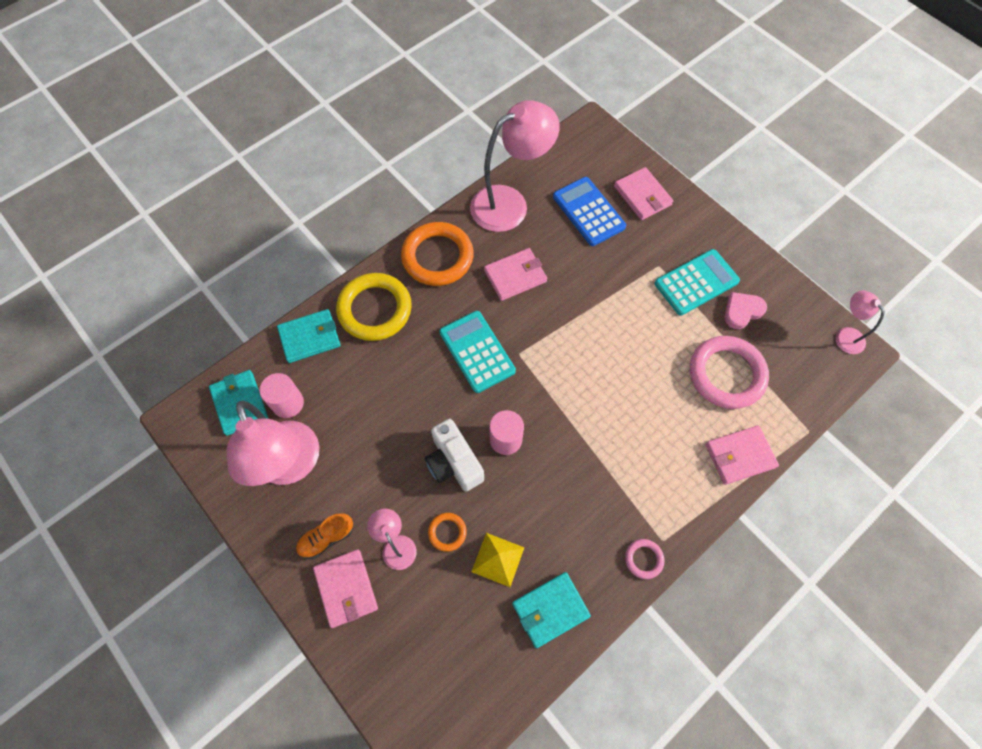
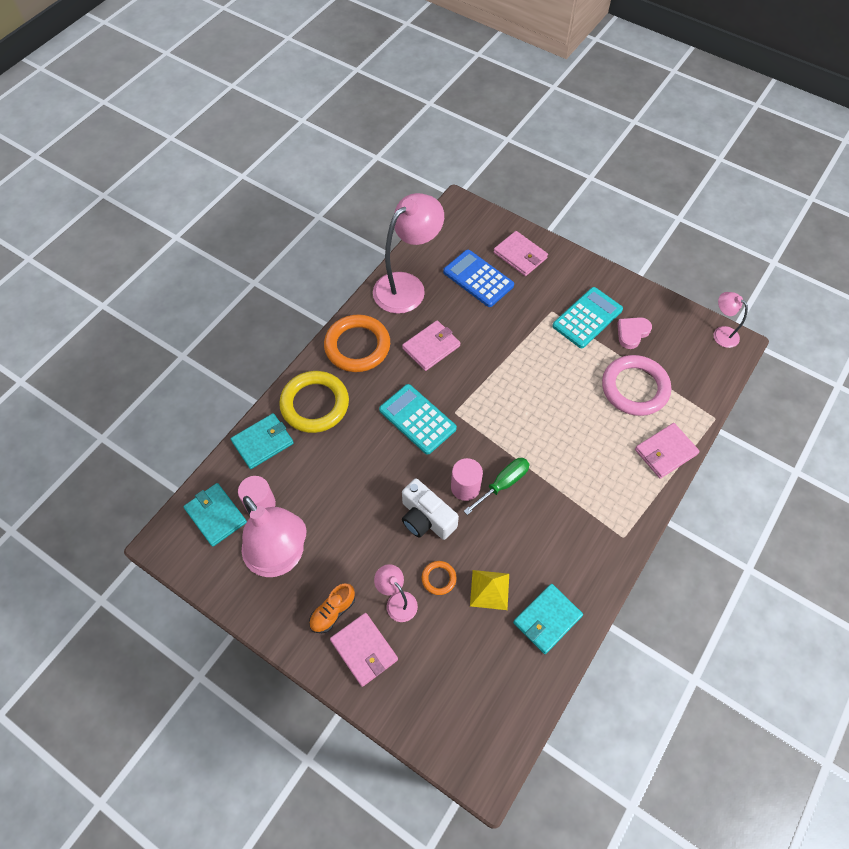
camera: 15 degrees left, 5 degrees down
pink ring [625,539,665,579] -> none
none -> green screwdriver [464,458,530,515]

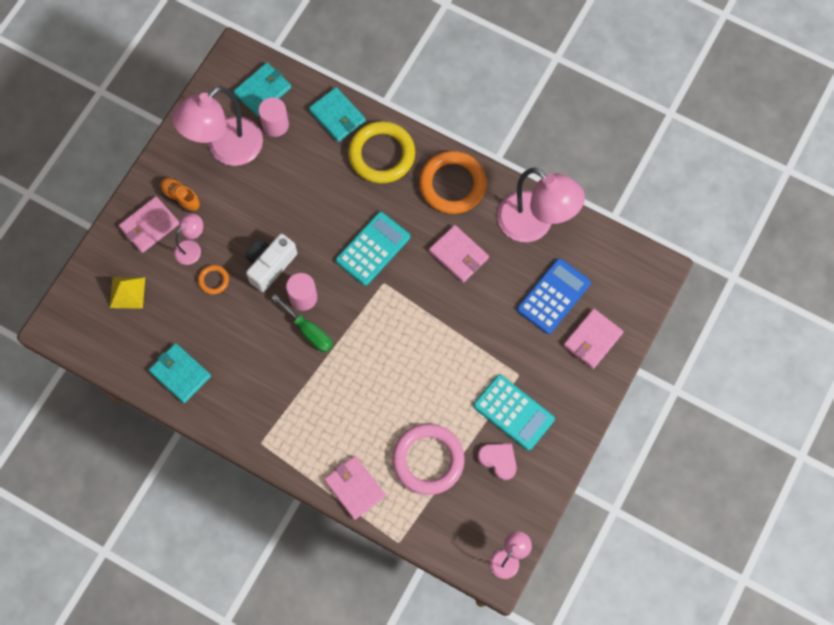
camera: 85 degrees right, 10 degrees up
yellow pyramid [470,570,509,610] -> yellow pyramid moved to [110,277,145,309]

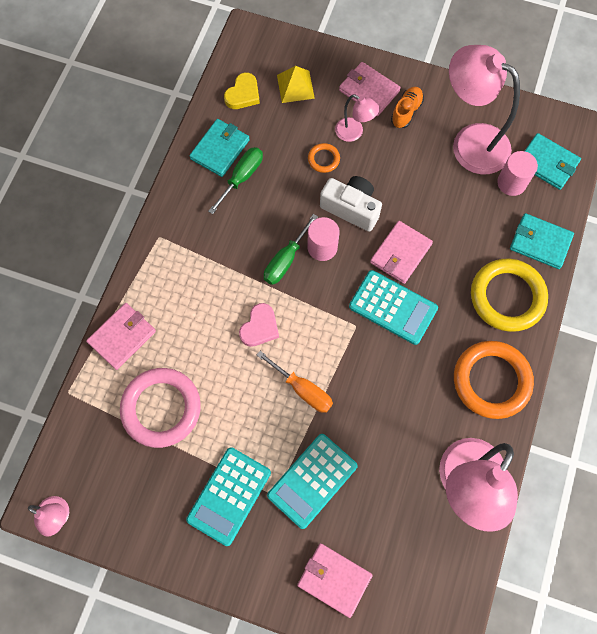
camera: 80 degrees right, 0 degrees up
turquoise wallet [309,87,366,142] -> turquoise wallet turned 75 degrees clockwise [510,213,574,269]
pink wallet [429,225,489,283] -> pink wallet moved to [370,221,433,284]
pink heart [478,443,517,480] -> pink heart moved to [239,303,279,347]
blue calculator [517,258,591,334] -> none
none -> green screwdriver [208,147,263,214]
none -> yellow heart [224,73,260,109]
none -> orange screwdriver [257,351,333,413]
none -> turquoise calculator [267,434,358,529]

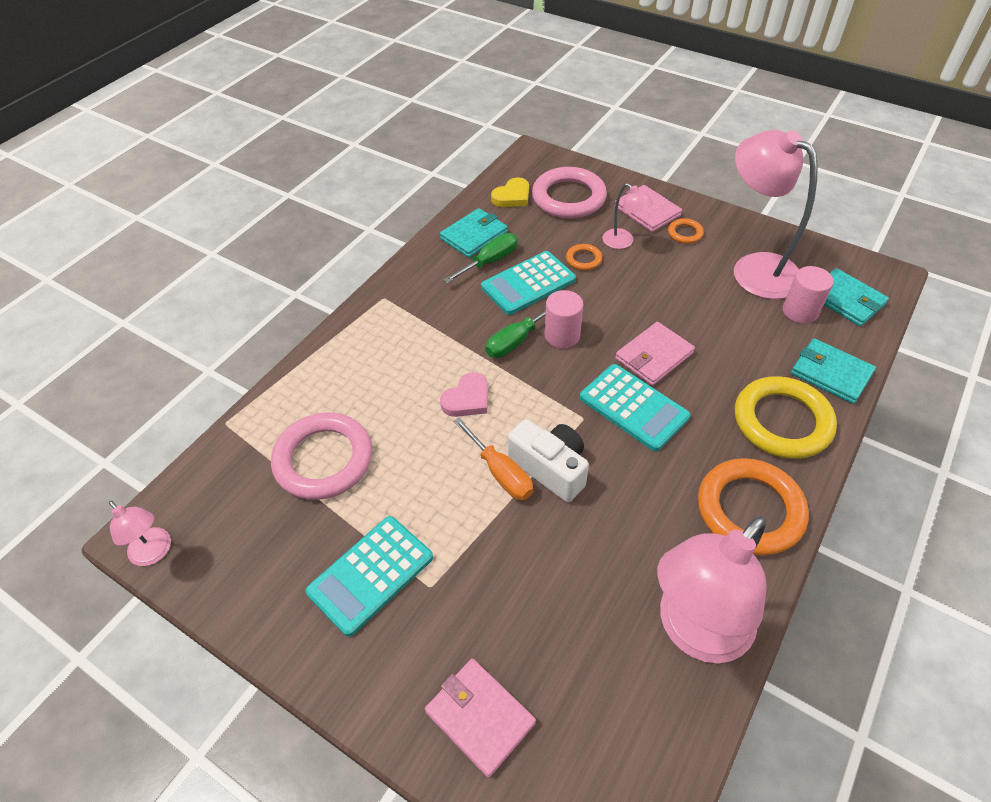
camera: 15 degrees right, 20 degrees down
pink wallet [86,303,156,370] -> none
turquoise calculator [267,434,358,529] -> turquoise calculator moved to [481,251,576,315]
yellow pyramid [277,66,315,103] -> pink ring [532,167,607,218]
white camera [320,176,382,232] -> white camera moved to [508,419,589,502]
orange shoe [391,87,424,128] -> orange ring [668,218,704,244]

